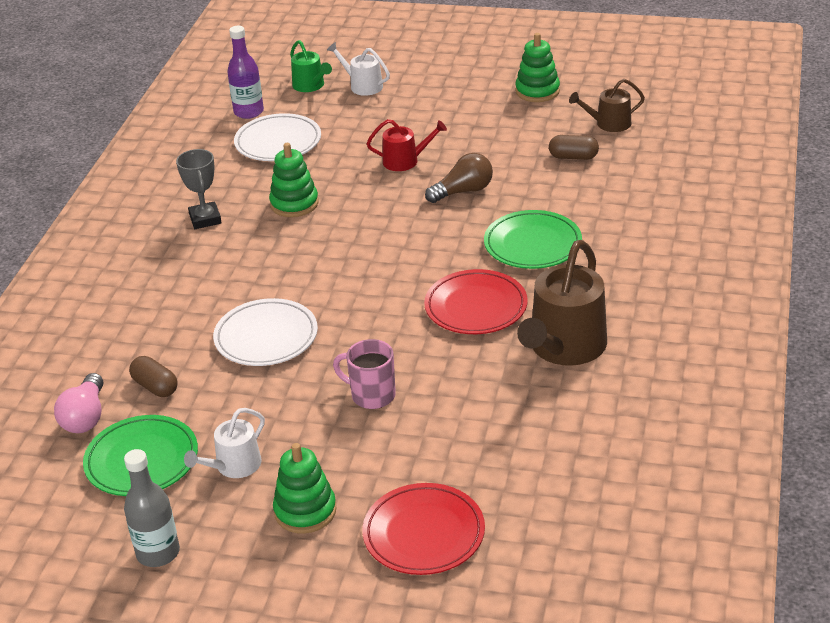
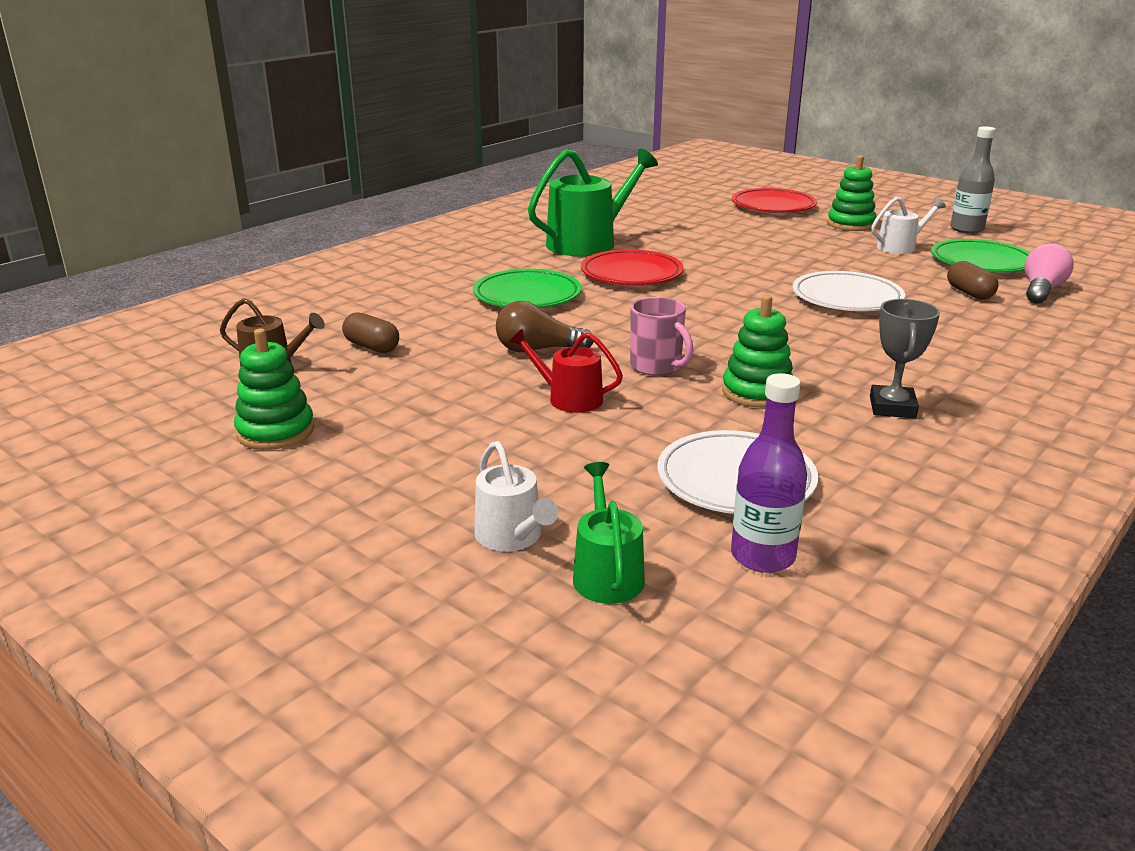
camera: 155 degrees left, 10 degrees down
pink mug [333,339,396,409] -> pink mug moved to [630,297,694,376]
brown watering can [517,240,607,366] -> green watering can [528,148,658,256]

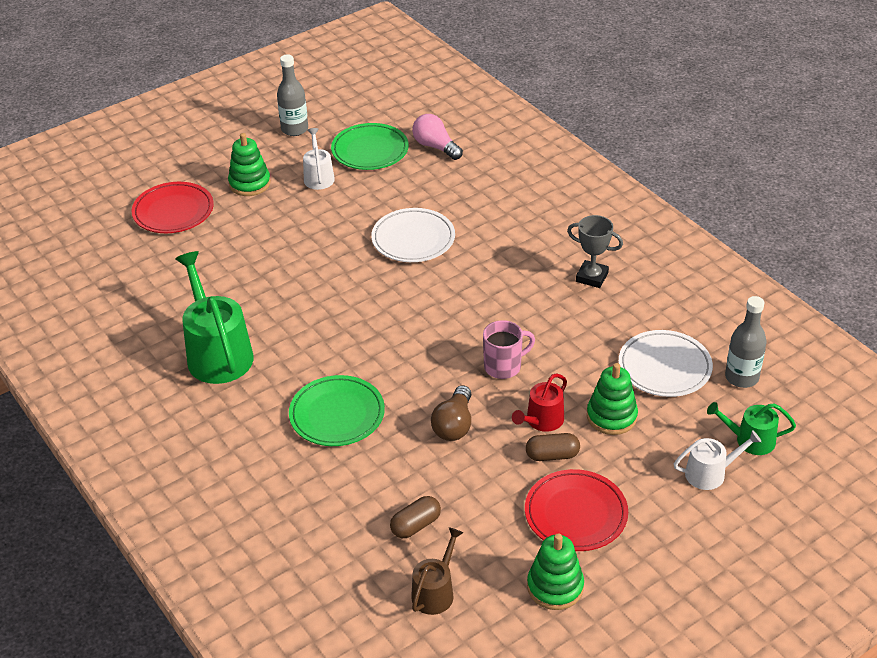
camera: 75 degrees left, 15 degrees up
red plate [581,249,683,285] -> red plate moved to [525,469,628,551]
green stacking toy [722,295,793,408] -> green stacking toy moved to [587,363,638,435]
purple bottle [731,373,807,573] -> grey bottle [725,296,767,388]
brown capsule [947,261,999,300] -> brown capsule moved to [526,433,580,461]

